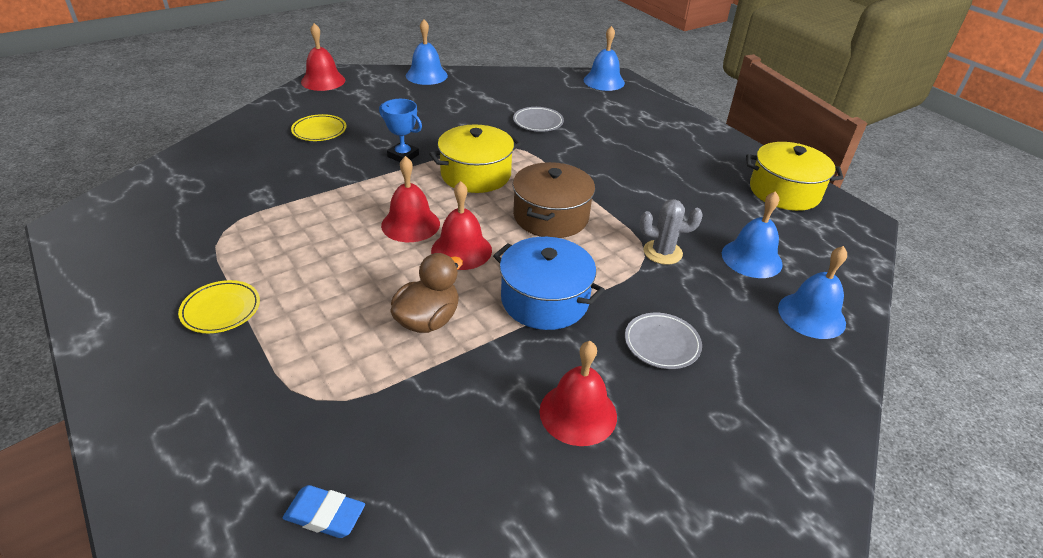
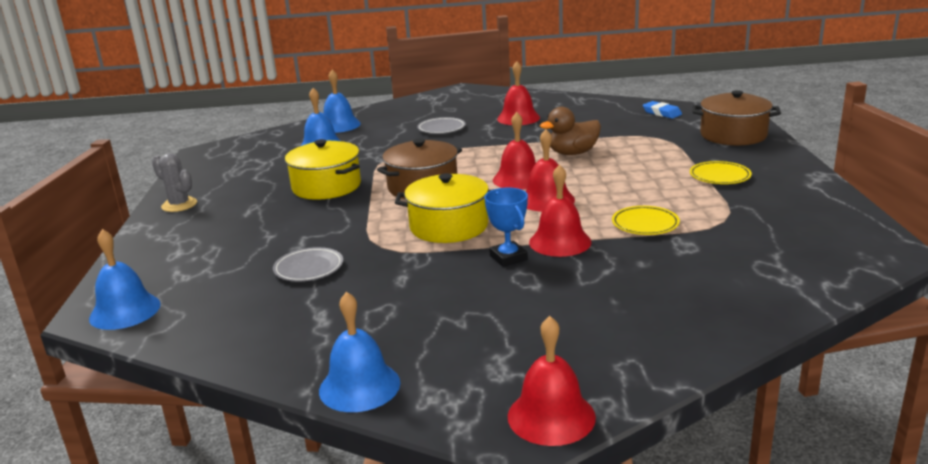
camera: 145 degrees left, 15 degrees down
yellow plate [291,114,346,141] -> yellow plate moved to [612,206,680,235]
blue pot [493,237,605,330] -> none
grey cactus [640,199,703,265] -> grey cactus moved to [152,153,197,212]
yellow pot [746,142,843,211] -> yellow pot moved to [285,139,361,200]
none -> red bell [529,164,592,257]
none -> brown pot [692,90,781,146]

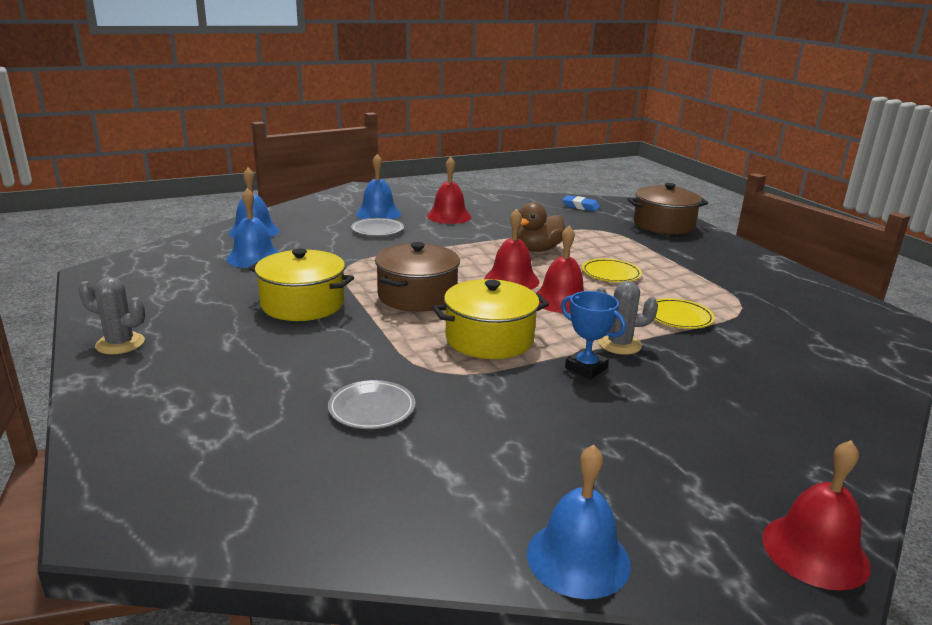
camera: 25 degrees left, 0 degrees up
blue bell [89,229,161,330] -> blue bell moved to [356,154,401,219]
red bell [529,164,592,257] -> grey cactus [597,281,658,355]
yellow plate [690,161,752,184] -> yellow plate moved to [582,259,642,282]

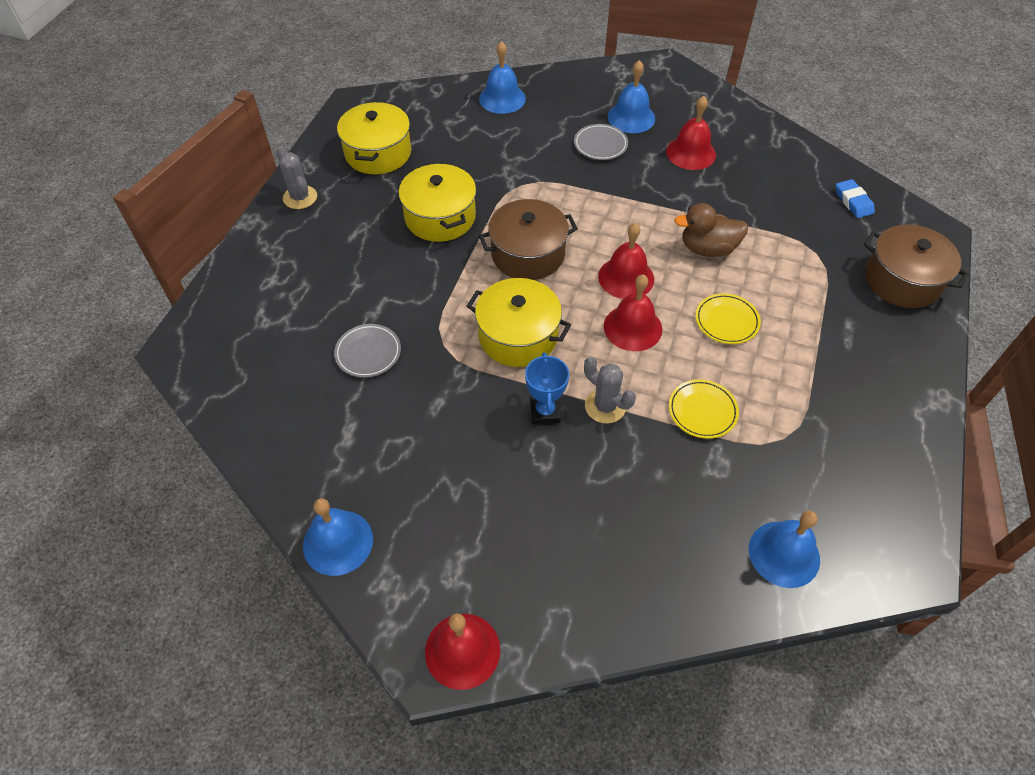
camera: 45 degrees right, 30 degrees up
blue bell [226,188,279,268] -> blue bell moved to [749,511,820,588]
none -> yellow pot [337,102,411,174]

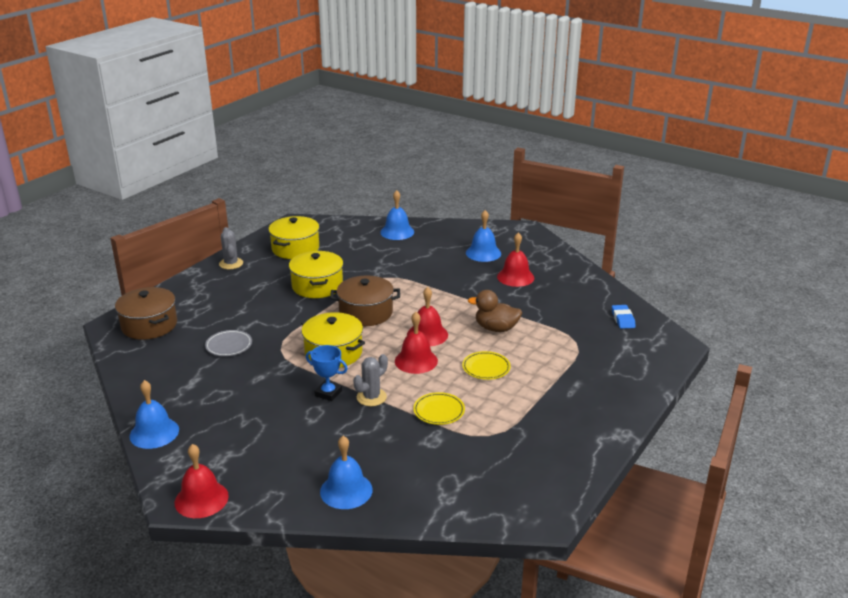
camera: 15 degrees right, 25 degrees down
blue trophy [525,352,569,424] -> blue trophy turned 75 degrees counterclockwise [306,345,348,401]
grey plate [574,124,628,160] -> none
grey cactus [584,357,636,424] -> grey cactus turned 75 degrees clockwise [353,354,388,406]
blue bell [749,511,820,588] -> blue bell moved to [320,436,373,509]
brown pot [864,224,969,308] -> brown pot moved to [115,287,177,340]

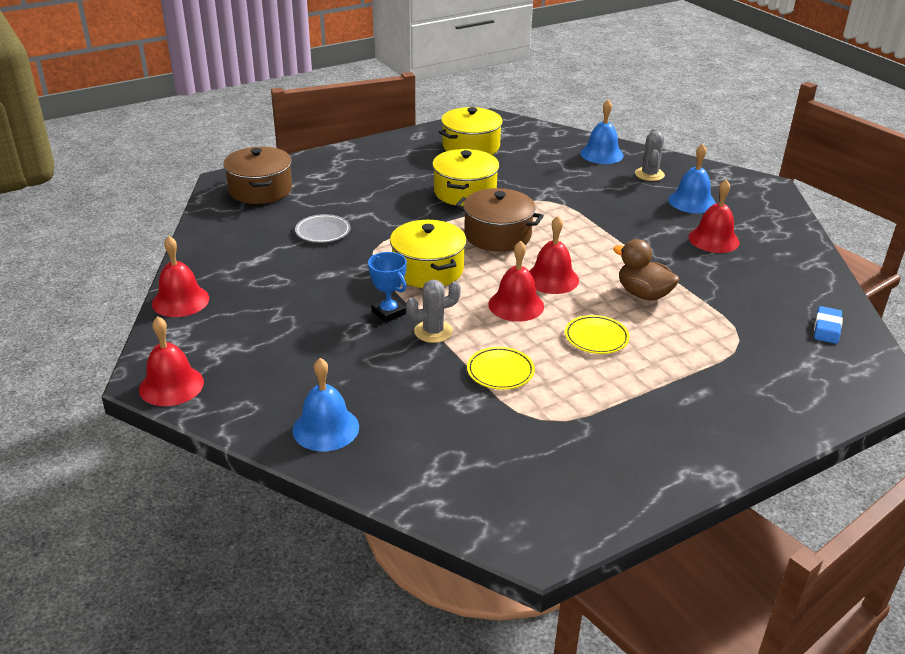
camera: 25 degrees right, 5 degrees up
blue bell [129,380,179,449] -> red bell [152,236,209,317]
grey cactus [219,227,243,269] -> grey cactus moved to [635,128,665,181]

